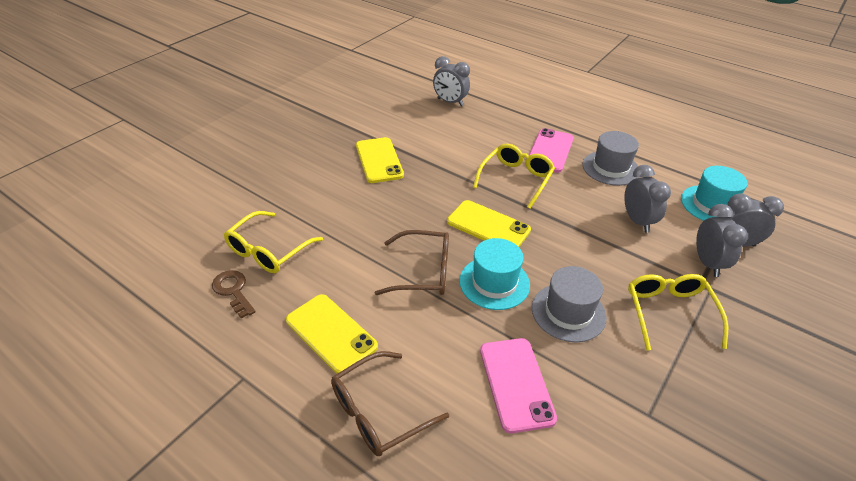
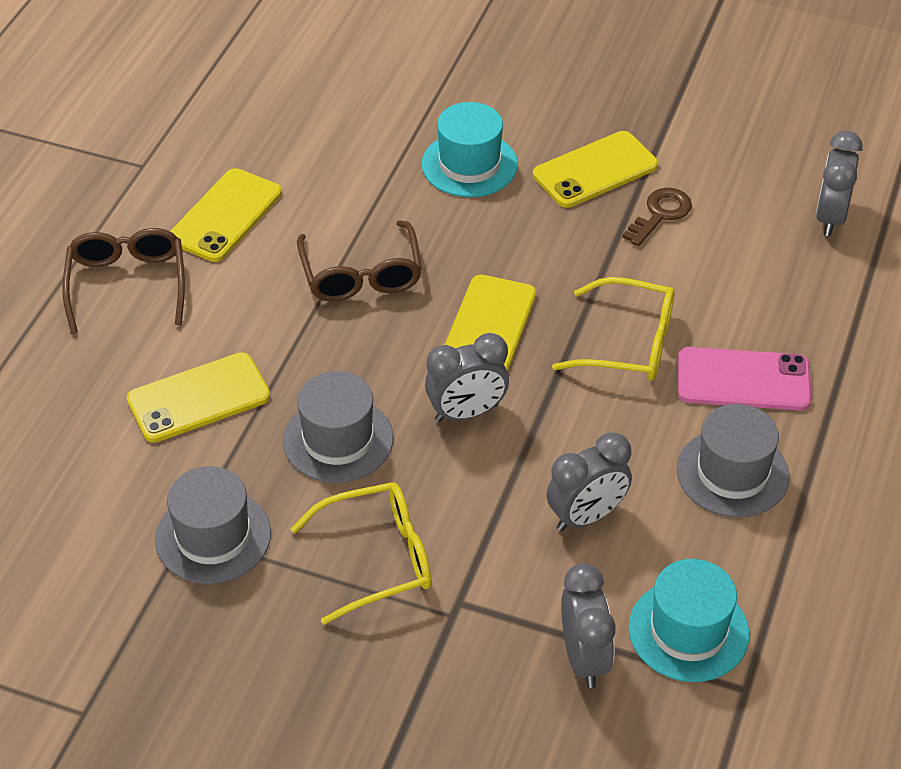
camera: 75 degrees right, 5 degrees up
brown key [212,270,256,319] -> brown key moved to [622,188,692,246]
yellow glasses [224,211,323,273] -> none
brown glasses [331,351,449,456] -> brown glasses turned 45 degrees clockwise [62,228,185,334]
turquoise hat [459,238,530,310] -> turquoise hat moved to [421,102,518,197]
pink phone [480,338,557,433] -> yellow phone [127,352,270,443]
grey clock [696,204,748,277] -> grey clock moved to [425,333,509,422]
none -> grey hat [155,466,271,584]

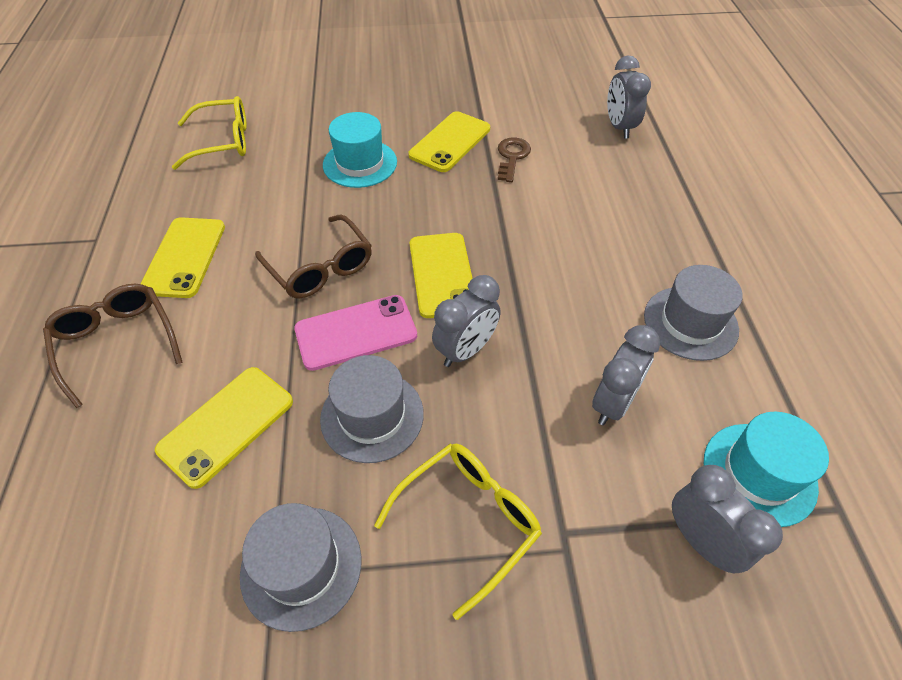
camera: 25 degrees left, 5 degrees up
yellow glasses [552,277,675,381] -> yellow glasses moved to [172,96,247,170]
pink phone [678,347,812,410] -> pink phone moved to [294,295,417,371]

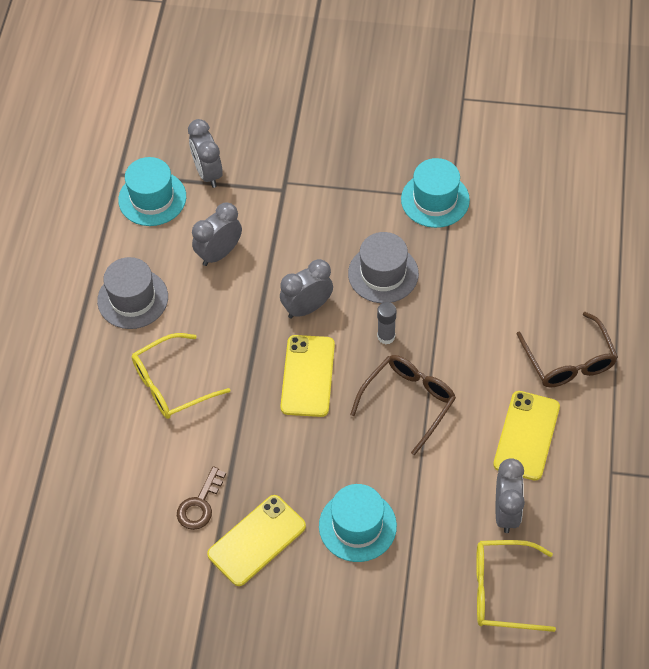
camera: 165 degrees left, 5 degrees up
yellow phone [155,367,293,489] -> none
grey hat [240,503,362,632] -> turquoise hat [401,158,470,228]
brown glasses [255,214,372,299] -> brown glasses turned 60 degrees clockwise [350,355,456,456]
pink phone [294,295,417,371] -> grey glue stick [377,302,396,344]
yellow glasses [374,444,542,620] -> yellow glasses moved to [132,333,230,419]
grey clock [607,55,651,139] -> grey clock moved to [496,458,525,533]

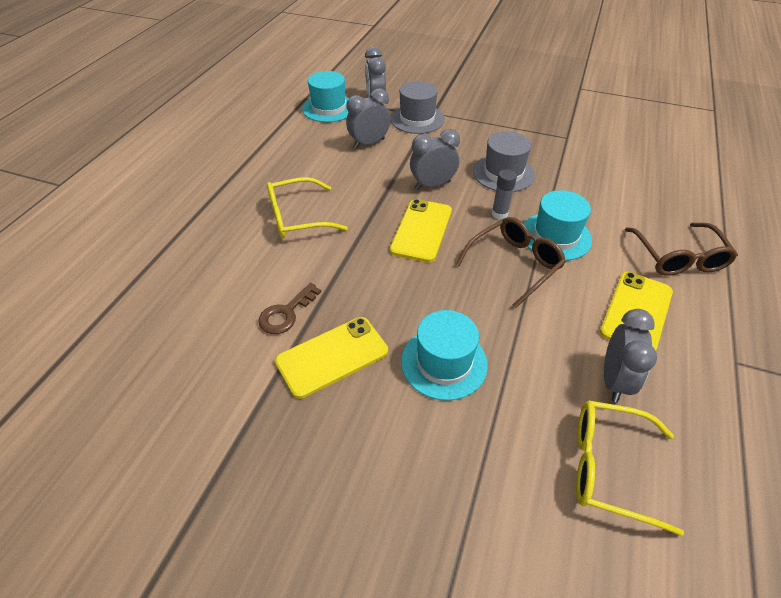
camera: 10 degrees right, 10 degrees down
grey hat [97,257,168,329] -> grey hat moved to [390,81,445,134]
turquoise hat [401,158,470,228] -> turquoise hat moved to [524,190,592,261]

